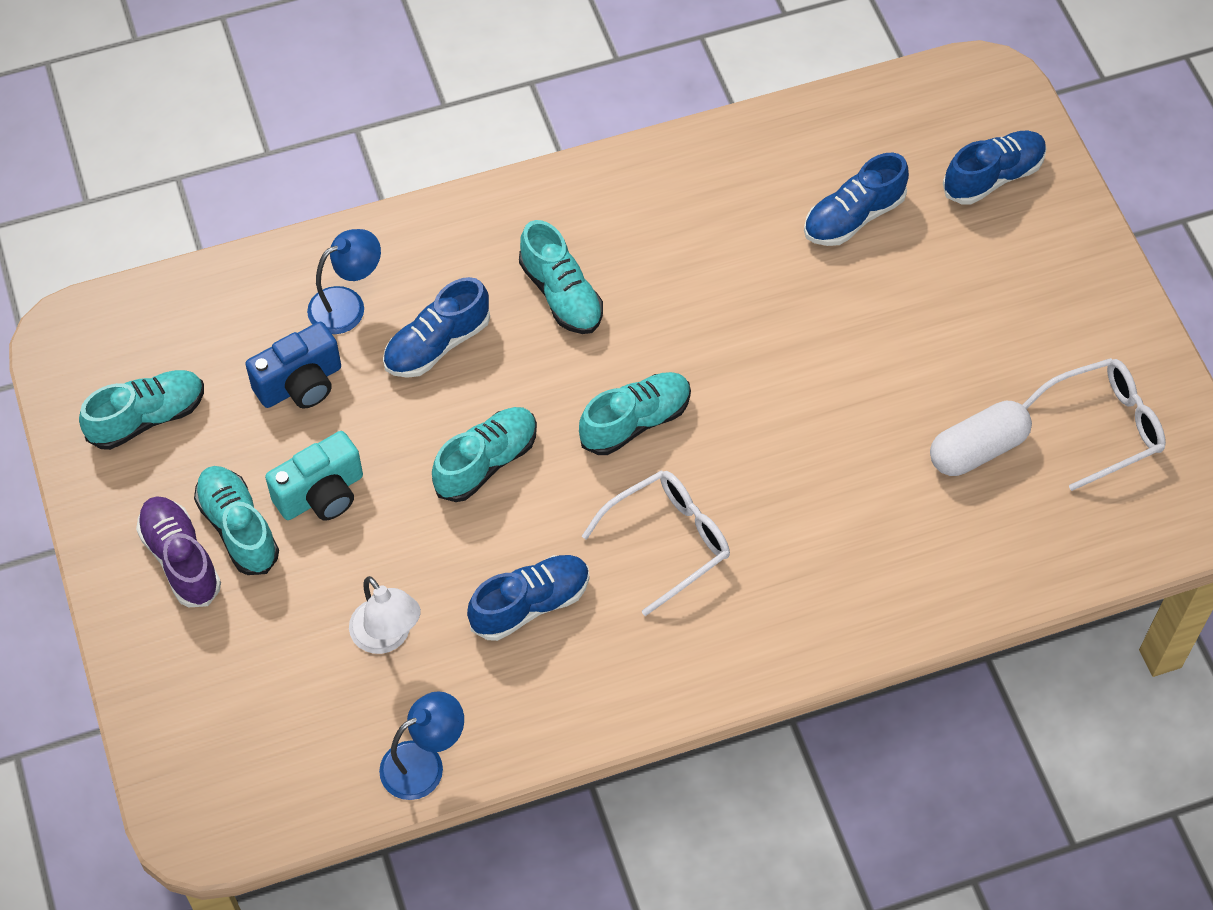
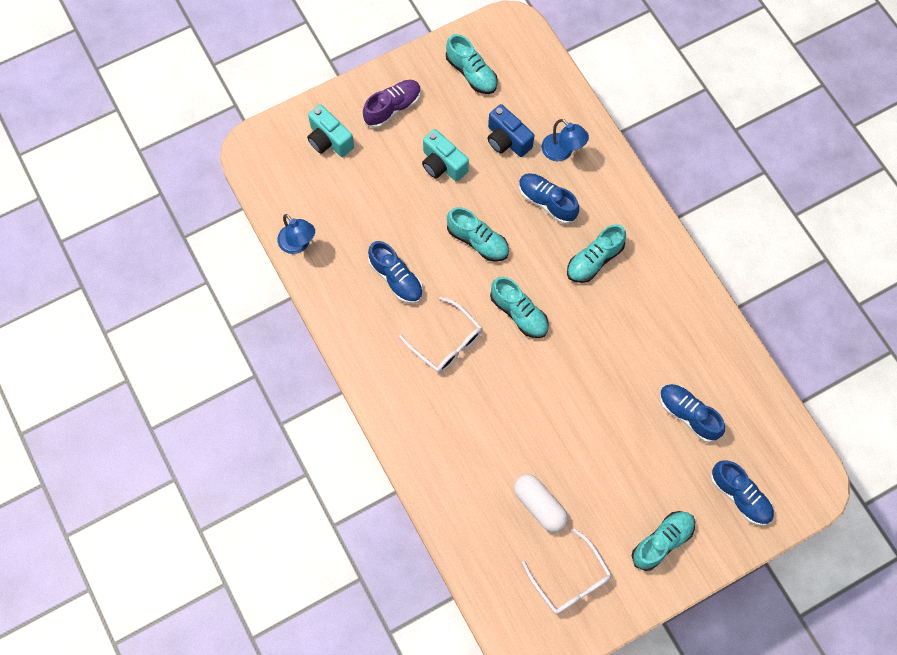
camera: 80 degrees right, 10 degrees up
turquoise shoe [194,466,279,575] -> turquoise shoe moved to [632,511,695,571]
white lamp [349,576,421,654] -> none
none -> turquoise camera [307,104,354,157]

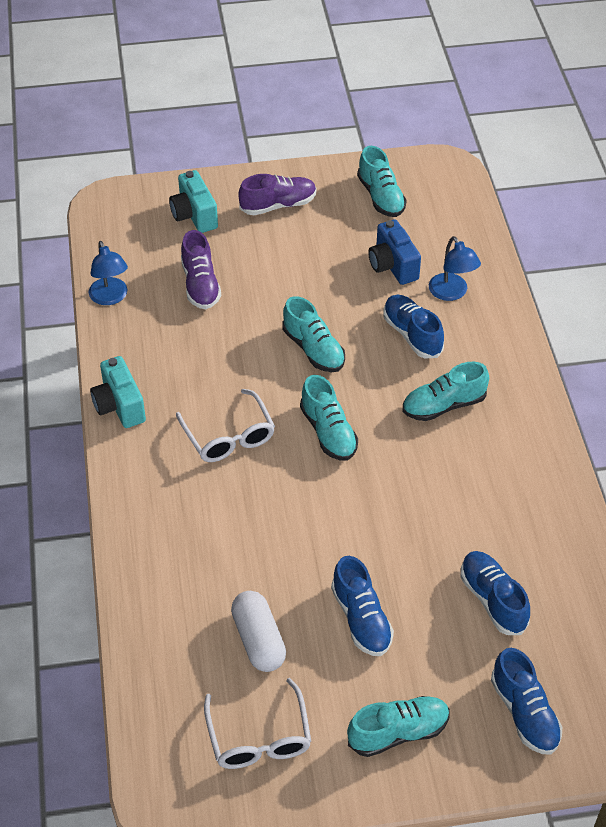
camera: 20 degrees right, 20 degrees down
blue shoe [368,241,423,304] -> blue shoe moved to [331,556,394,656]
turquoise camera [422,129,469,182] -> turquoise camera moved to [90,356,146,428]
none -> purple shoe [181,230,221,309]

